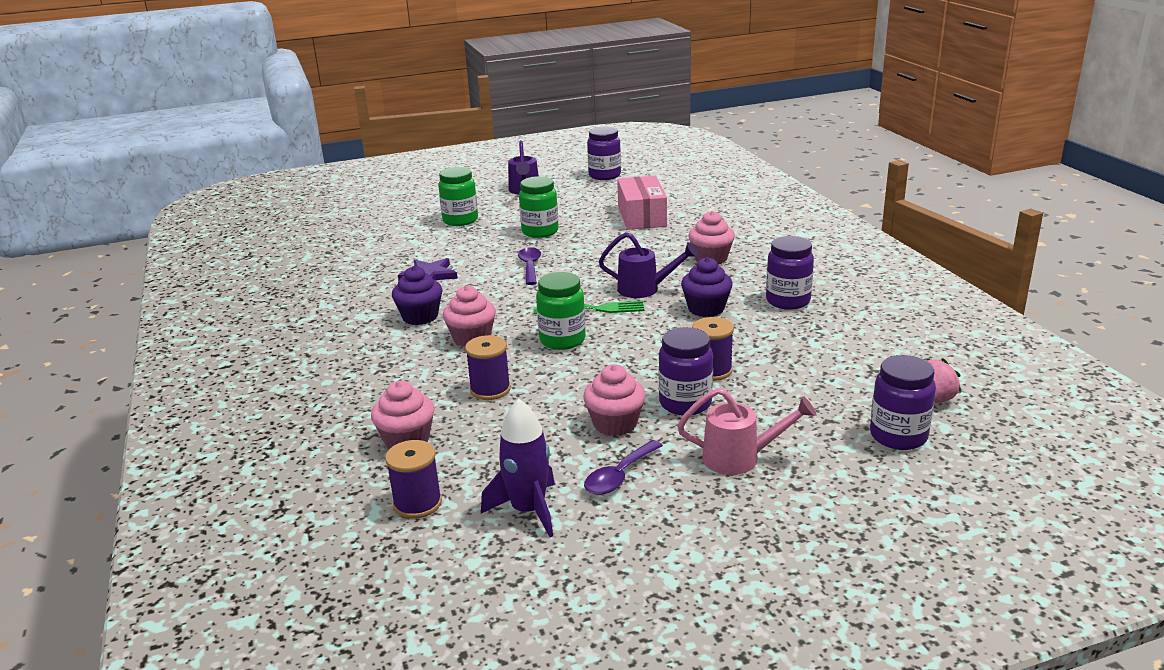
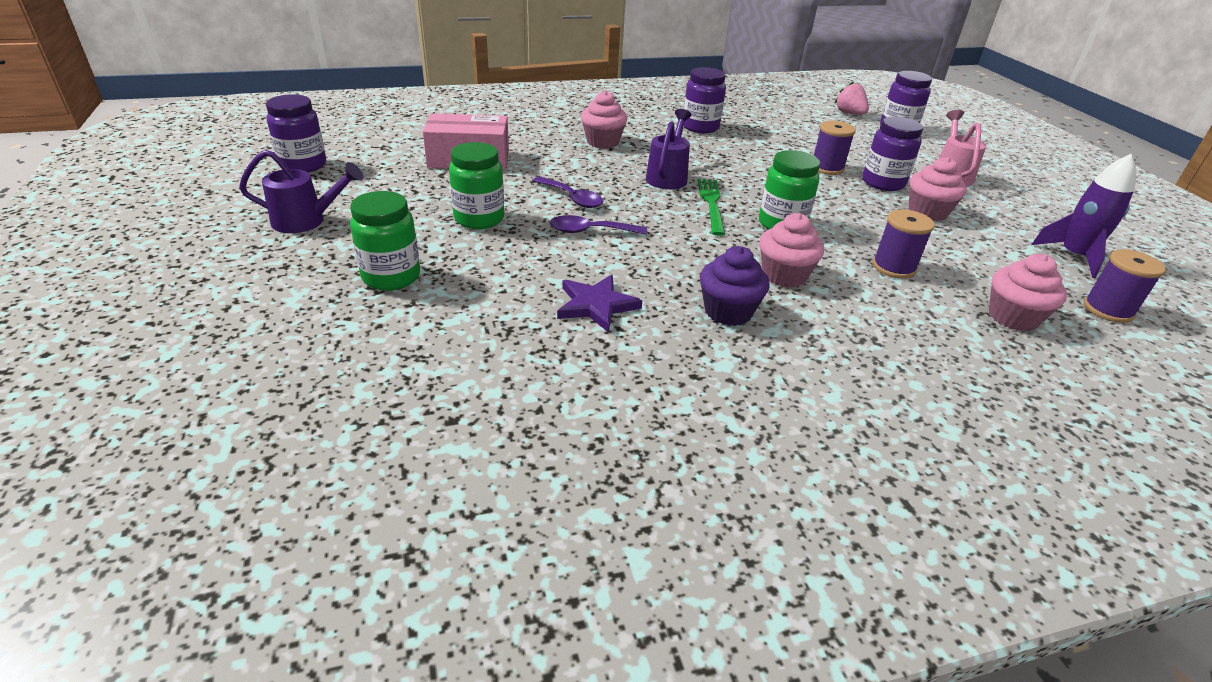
camera: 90 degrees left, 10 degrees up
purple spoon [584,440,663,495] -> purple spoon moved to [532,176,603,208]
purple cupcake [681,257,733,317] -> none

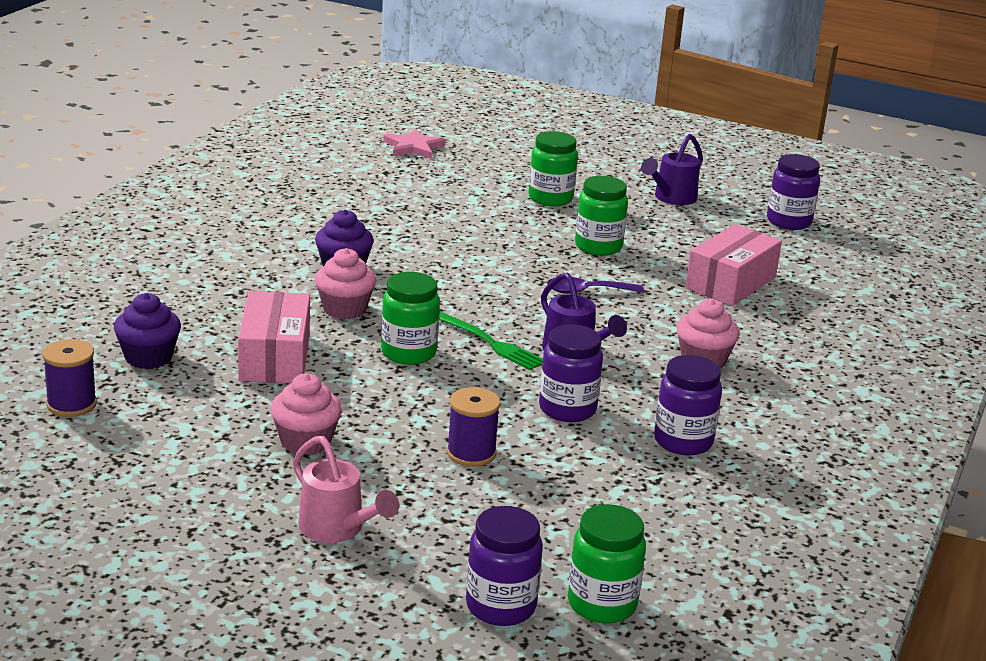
camera: 130 degrees right, 10 degrees down
purple spoon [549,215,647,235] -> none
purple star [557,275,642,333] -> none
pink strawberry [835,81,869,115] -> green jar [568,504,646,624]
purple jar [863,116,923,191] -> purple jar moved to [539,324,603,422]
purple spool [873,210,935,279] -> pink box [238,291,310,383]
pink cupcake [989,254,1067,331] -> purple cupcake [114,293,181,369]
purple rocket [1032,154,1136,278] -> none
none -> pink star [383,128,446,159]

